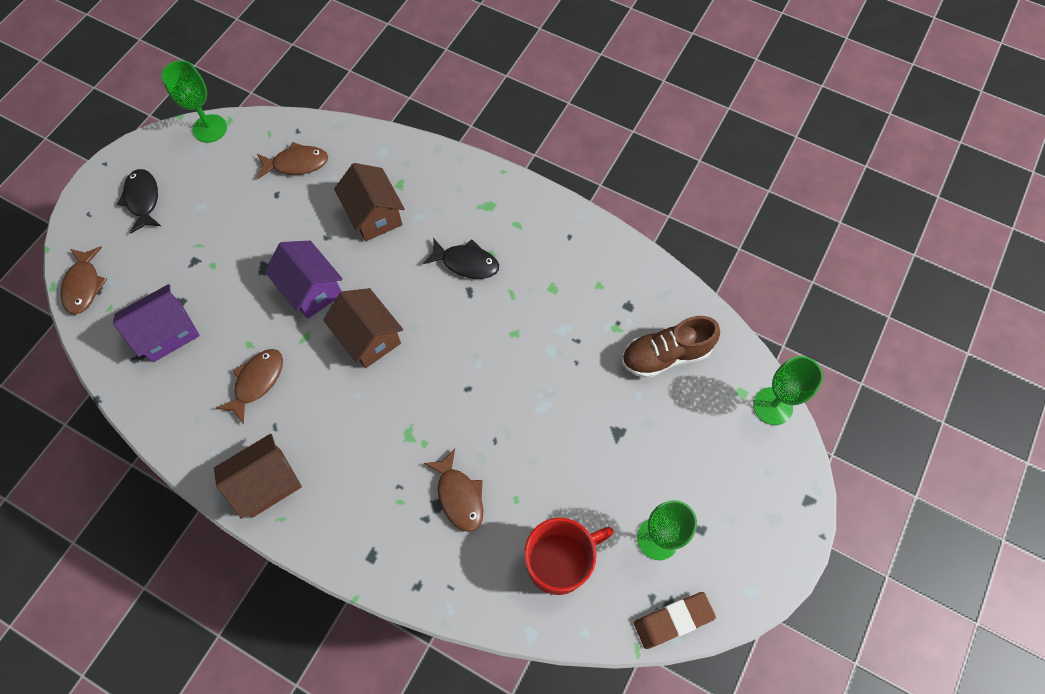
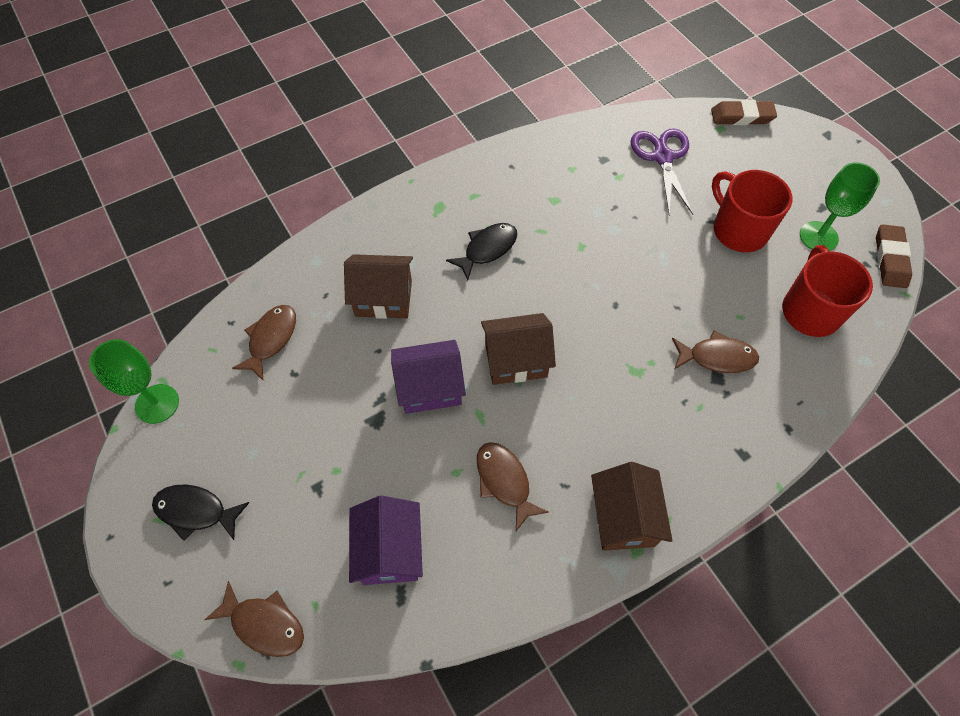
camera: 60 degrees left, 5 degrees down
brown shoe [622,316,720,378] -> purple scissors [631,128,694,216]
green goblet [753,356,823,425] -> brown eraser [711,100,777,125]
none -> red mug [712,170,793,252]

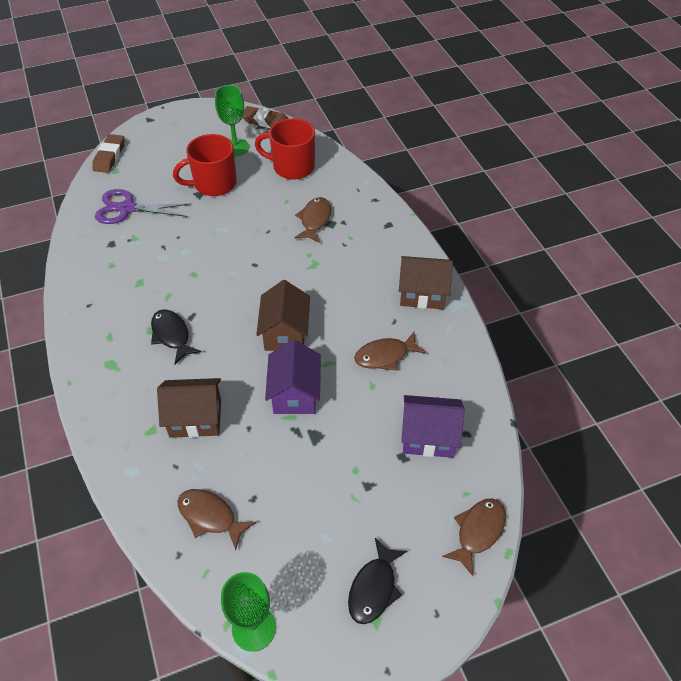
camera: 80 degrees left, 10 degrees down
brown house [344,254,413,319] -> brown house turned 75 degrees clockwise [157,378,221,438]

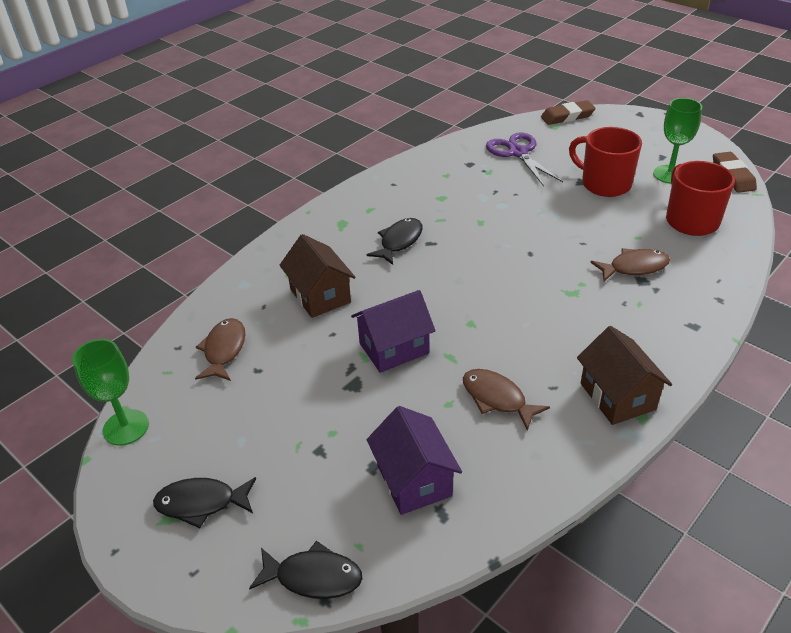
camera: 65 degrees right, 10 degrees down
brown house [256,280,310,351] -> none
brown fish [442,498,506,576] -> black fish [249,541,363,599]

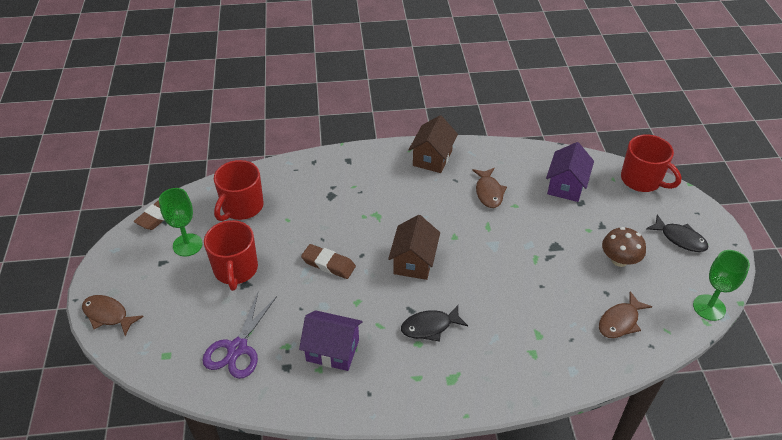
camera: 140 degrees left, 5 degrees up
black fish [249,541,363,599] -> red mug [621,134,681,192]
brown house [280,234,356,318] -> brown house moved to [388,215,440,280]
purple house [351,290,436,373] -> purple house moved to [299,310,362,371]
brown eraser [541,100,596,125] -> brown eraser moved to [301,244,356,279]
brown fish [590,248,670,282] -> brown fish moved to [82,295,144,336]
none -> brown mushroom [602,227,646,267]

